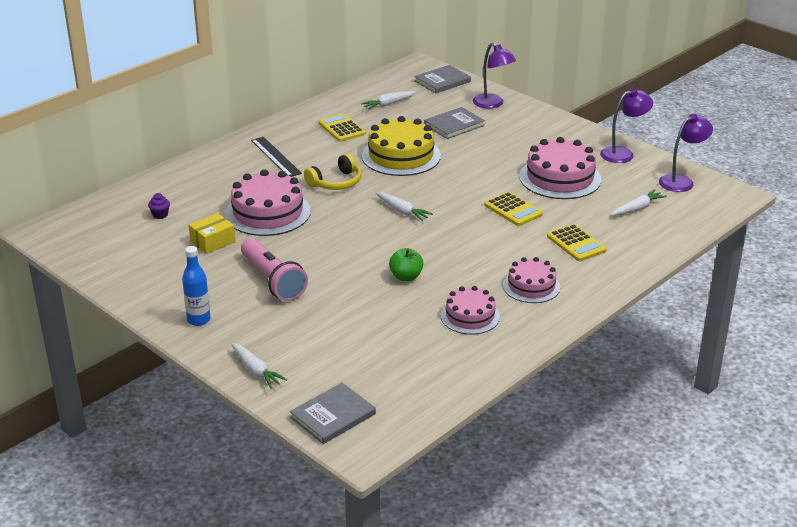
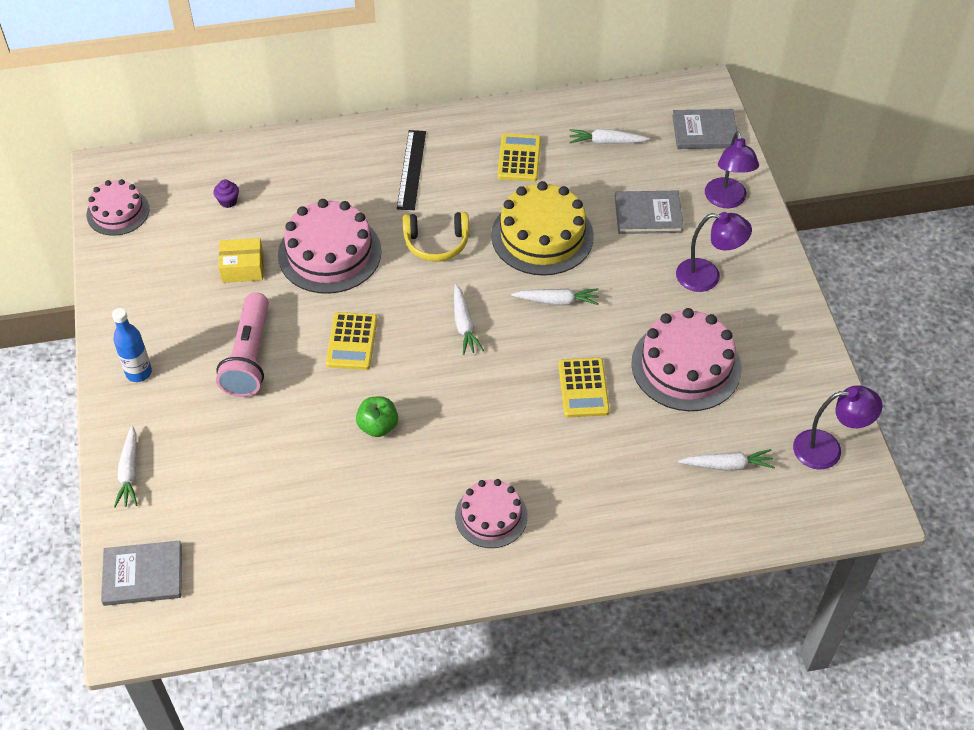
camera: 35 degrees right, 20 degrees up
pink cake [441,286,500,334] -> pink cake moved to [86,179,149,236]
yellow calculator [547,224,607,261] -> yellow calculator moved to [326,312,377,370]
purple lamp [600,88,653,163] -> purple lamp moved to [676,212,752,292]
none -> white carrot [511,288,599,305]

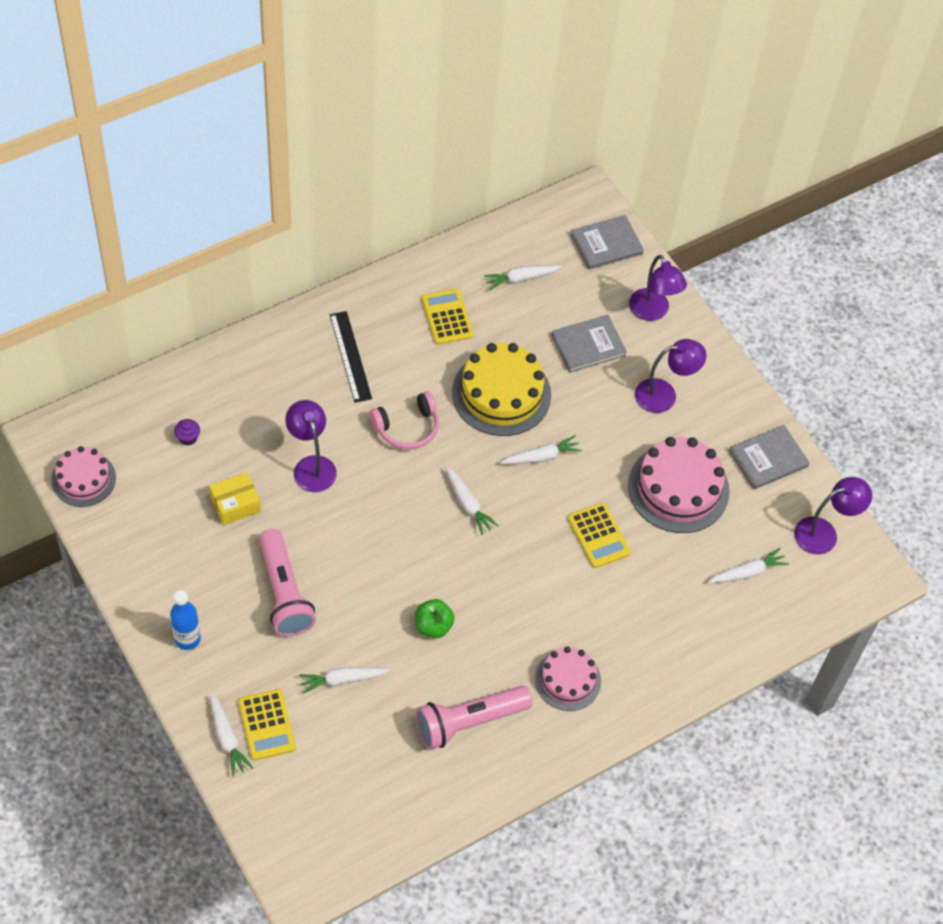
camera: 25 degrees left, 5 degrees up
grey book [101,541,182,606] -> grey book moved to [729,425,810,489]
pink cake [278,199,382,294] -> purple lamp [285,400,337,492]
yellow calculator [326,312,377,370] -> yellow calculator moved to [239,689,296,760]
yellow headphones [403,212,469,261] -> pink headphones [370,391,439,449]
none -> white carrot [299,667,390,694]
none -> pink flashlight [416,685,533,750]

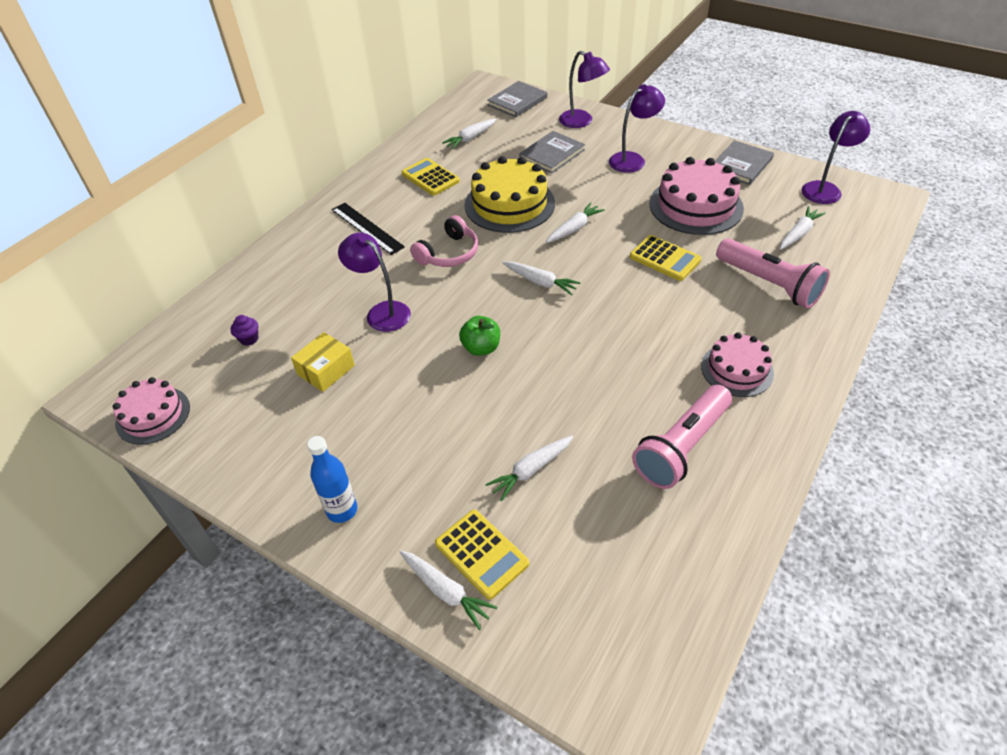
camera: 20 degrees left, 10 degrees down
pink flashlight [259,529,316,636] -> pink flashlight moved to [716,238,830,308]
green apple [415,599,455,638] -> green apple moved to [459,316,500,356]

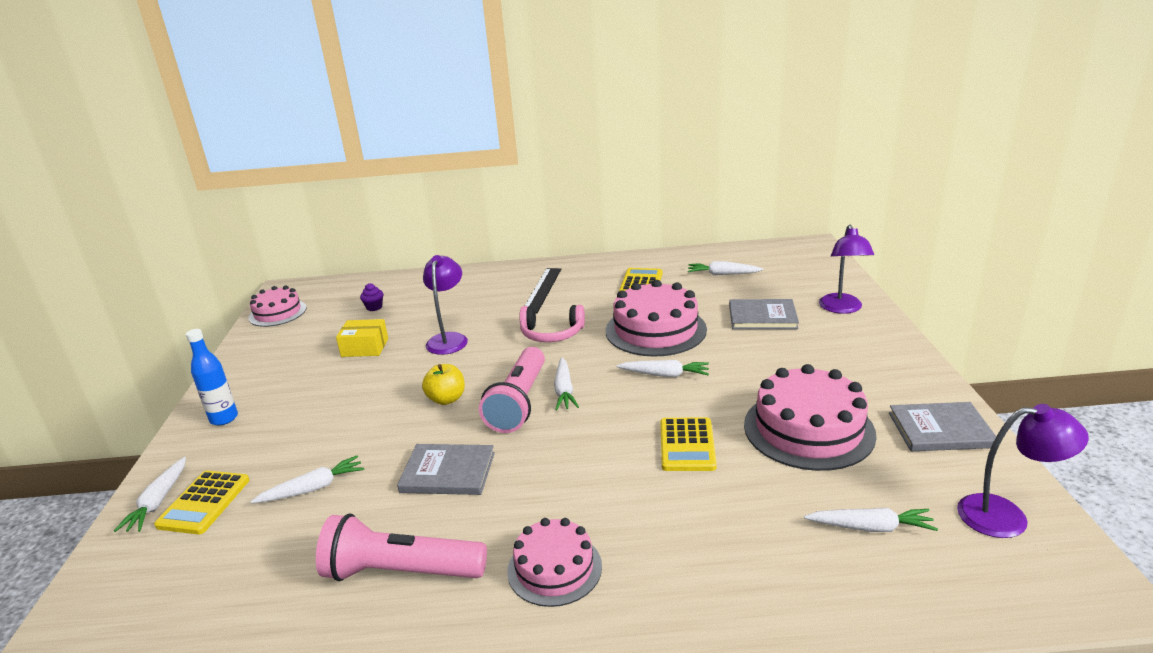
camera: 55 degrees right, 20 degrees down
green apple [459,316,500,356] -> yellow apple [422,364,465,405]
yellow cake [464,156,555,233] -> pink cake [606,280,707,357]
white carrot [485,435,573,501] -> white carrot turned 135 degrees clockwise [251,455,364,503]
grey book [487,81,547,117] -> grey book moved to [397,444,495,495]
purple lamp [609,84,665,173] -> none
pink flashlight [716,238,830,308] -> pink flashlight moved to [479,347,545,433]

